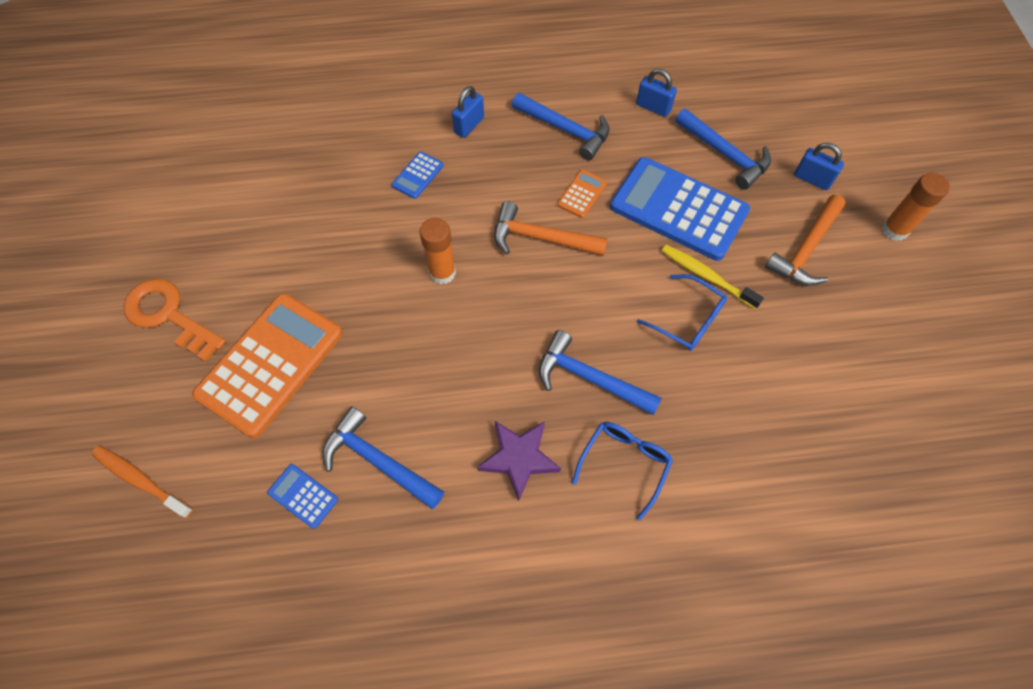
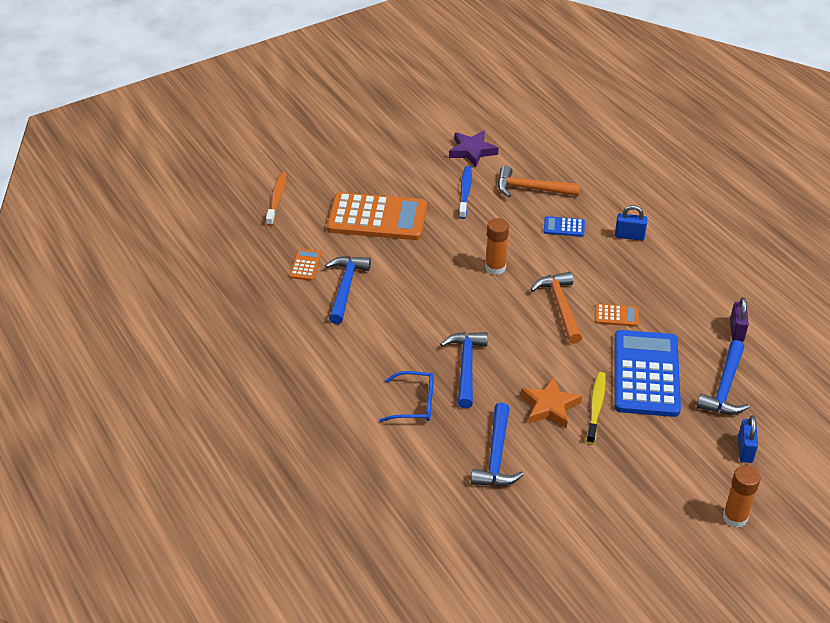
camera: 65 degrees right, 20 degrees down
orange key [123,279,226,362] -> none
blue calculator [267,464,338,529] -> orange calculator [289,249,322,281]
purple star [477,421,561,501] -> purple star moved to [449,131,498,167]
blue hammer [512,93,610,160] -> blue hammer moved to [471,403,524,486]
blue padlock [636,69,677,117] -> purple padlock [730,297,749,342]
blue glasses [637,274,727,351] -> orange star [521,376,582,429]
orange hammer [765,195,846,285] -> orange hammer moved to [498,165,580,197]
none -> blue toothbrush [459,166,472,219]

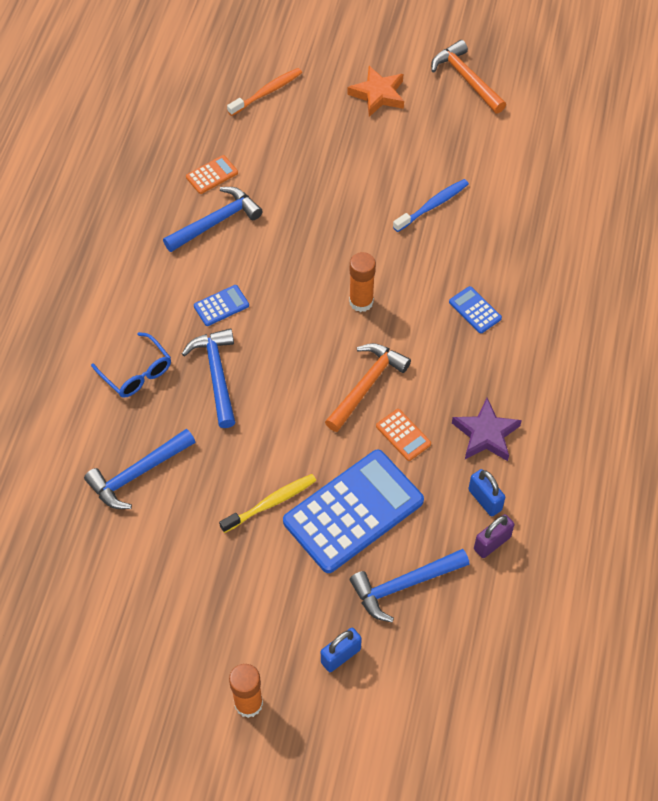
camera: 45 degrees right, 15 degrees up
orange calculator [327,192,427,240] -> none
blue hammer [440,332,488,408] -> blue hammer turned 60 degrees counterclockwise [182,328,236,428]
purple star [449,131,498,167] -> purple star moved to [452,398,522,461]
orange hammer [498,165,580,197] -> orange hammer moved to [431,40,506,114]
orange star [521,376,582,429] -> orange star moved to [347,66,404,117]
blue padlock [615,205,647,241] -> blue padlock moved to [468,469,505,517]
none -> blue calculator [194,285,249,326]

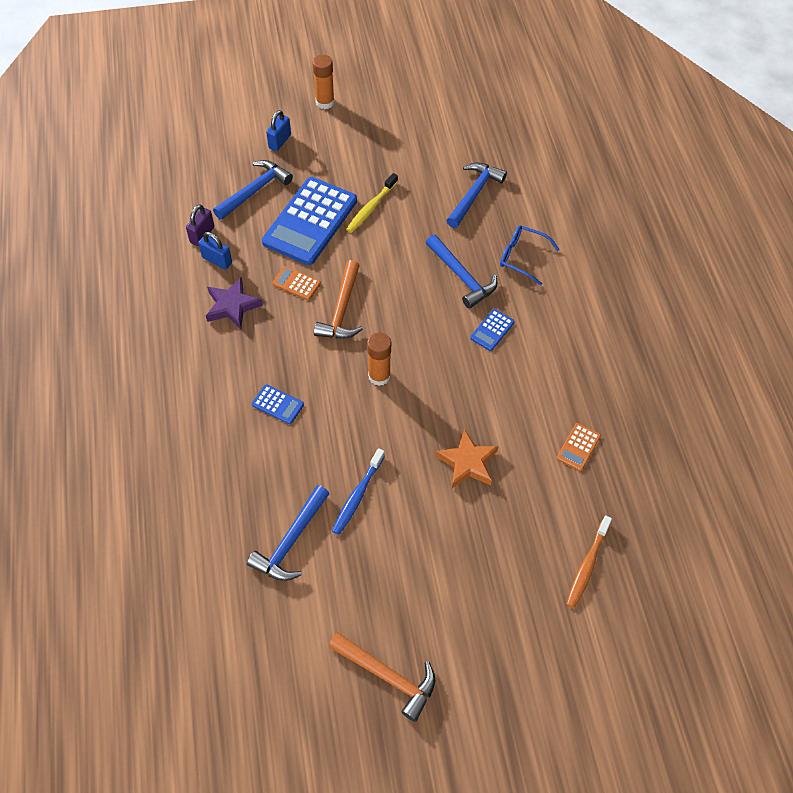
camera: 155 degrees right, 0 degrees up
blue hammer [163,187,263,252] -> blue hammer moved to [247,485,330,581]
orange star [347,66,404,117] -> orange star moved to [435,429,498,488]

